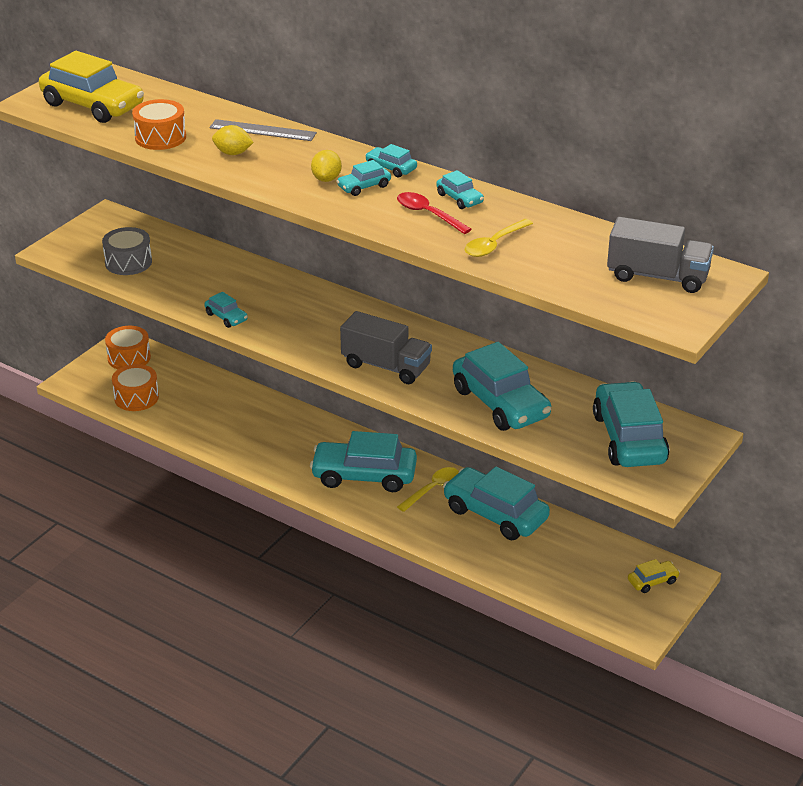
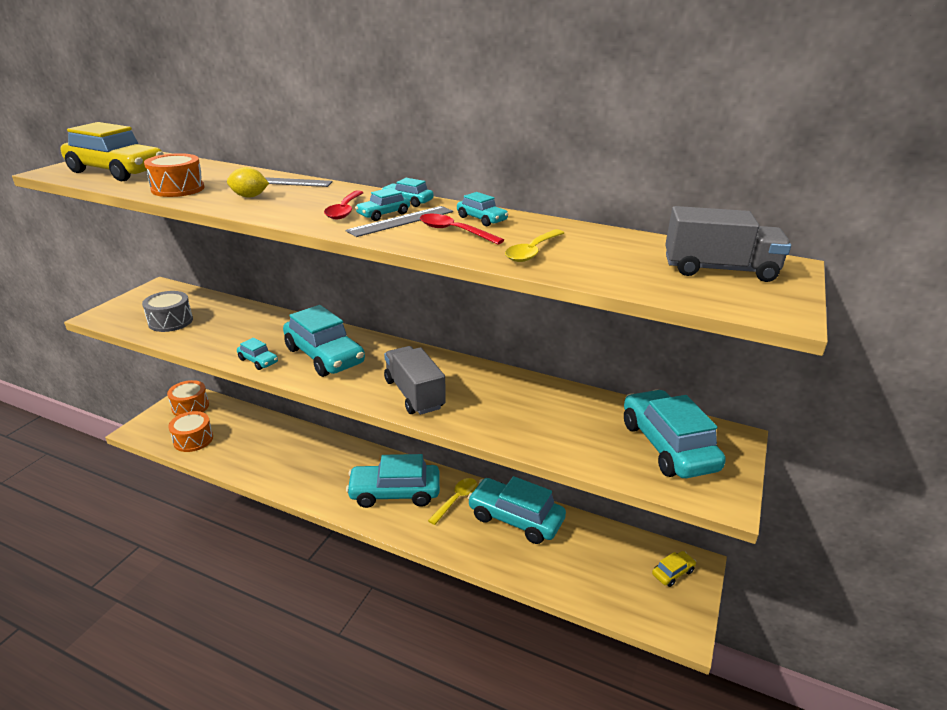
camera: 10 degrees left, 5 degrees down
yellow lemon [311,150,342,182] -> red spoon [324,190,364,219]
grey truck [340,311,432,384] -> grey truck turned 135 degrees counterclockwise [384,346,445,415]
turquoise car [453,342,551,431] -> turquoise car moved to [283,305,365,377]
none -> grey ruler [346,206,453,237]

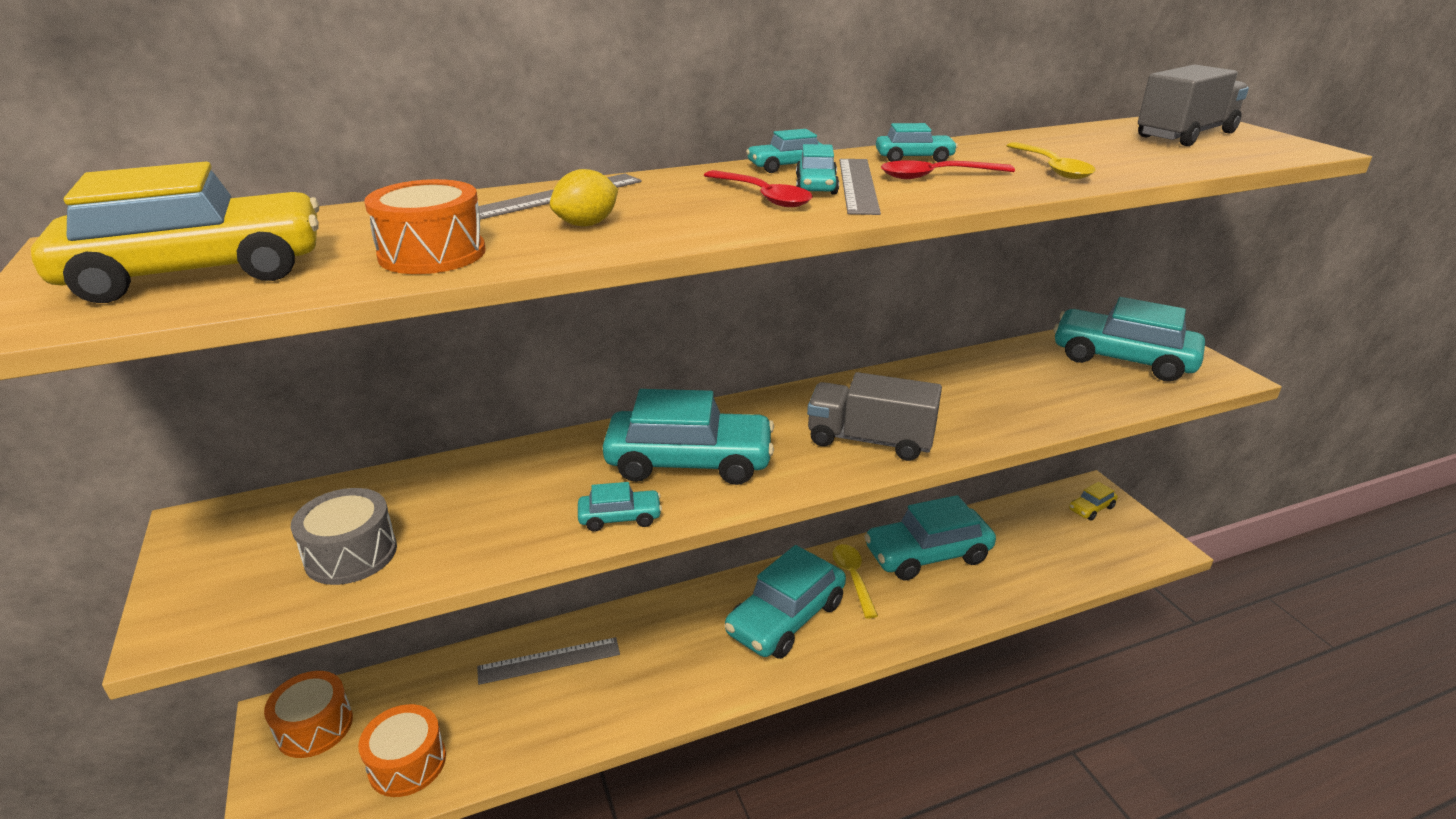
camera: 45 degrees left, 0 degrees up
yellow car [652,551,696,587] -> yellow car turned 135 degrees counterclockwise [1069,482,1118,521]
none -> grey ruler [477,637,620,685]

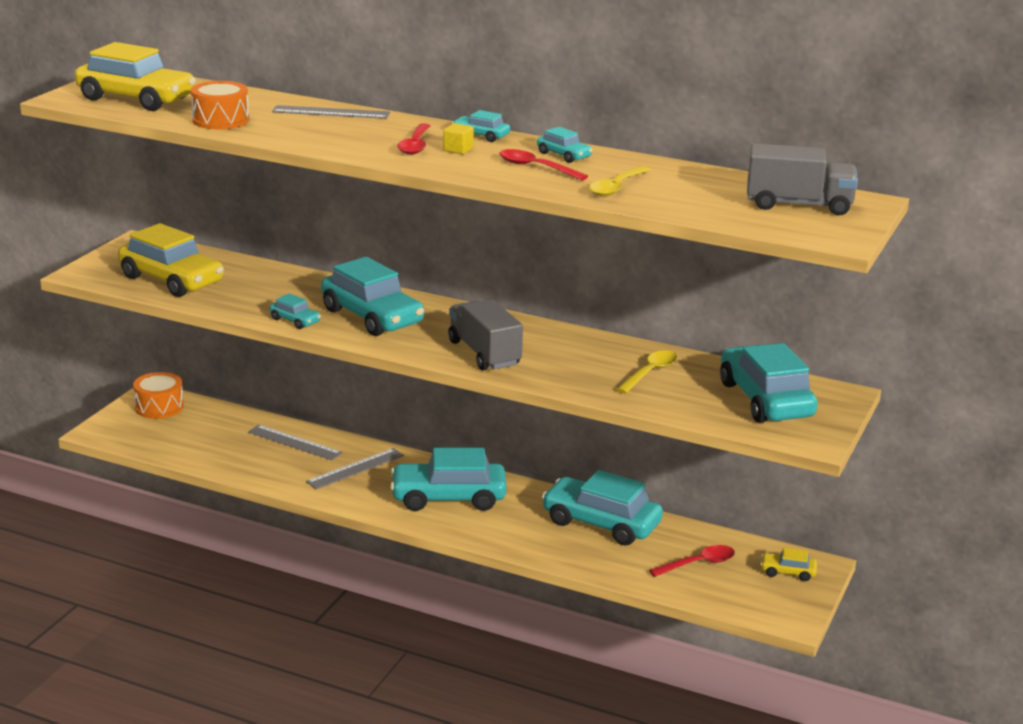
camera: 45 degrees right, 5 degrees down
grey drum [291,488,397,585] -> yellow car [118,223,224,297]
orange drum [358,704,446,797] -> none
yellow lemon [550,169,618,227] -> none
turquoise car [796,144,839,195] -> yellow cube [443,123,474,154]
yellow spoon [833,544,878,619] -> yellow spoon moved to [616,350,678,394]
grey ruler [839,159,881,215] -> grey ruler moved to [306,448,404,489]
none -> red spoon [649,545,735,577]

